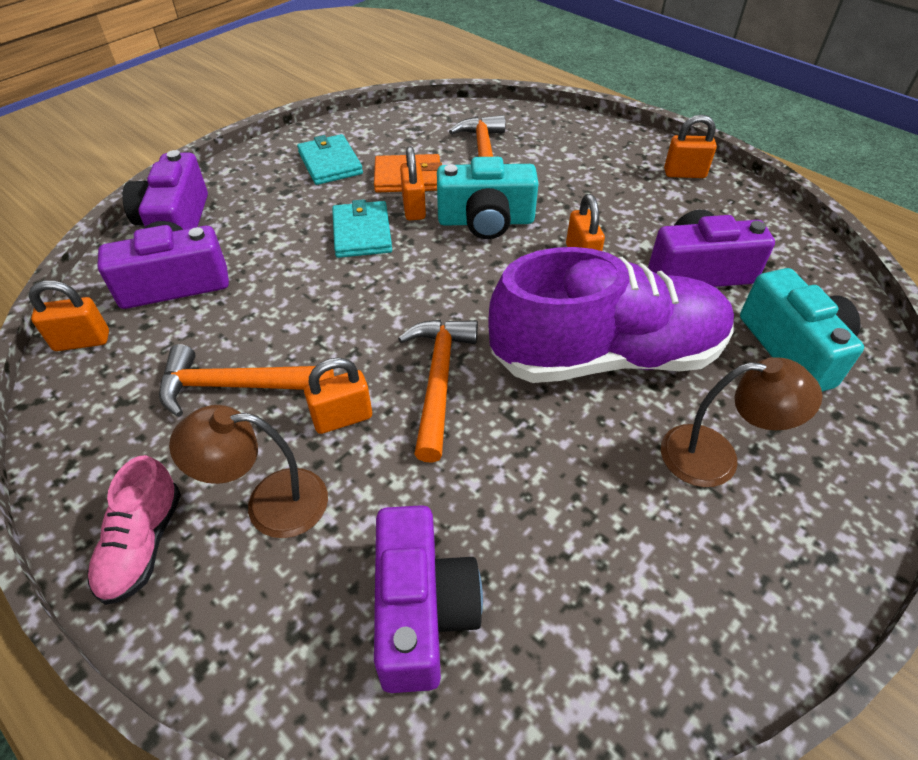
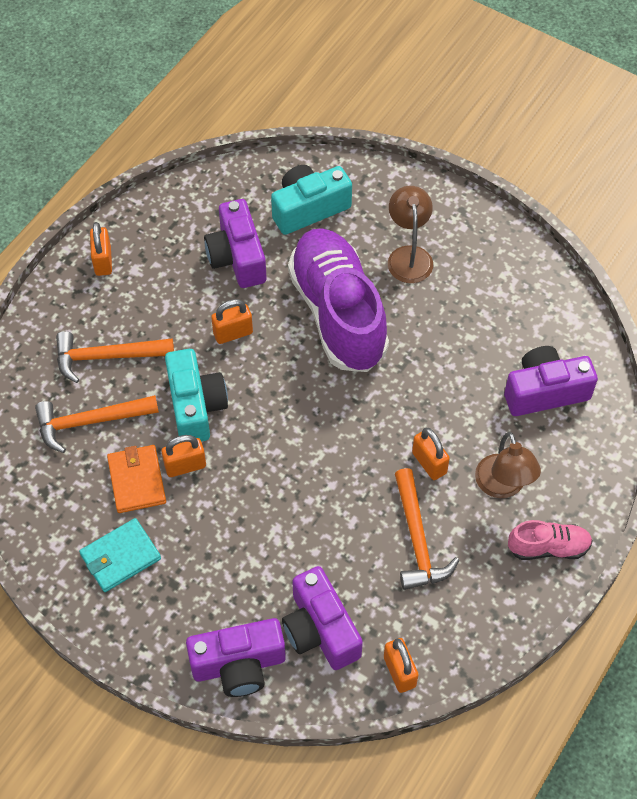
camera: 100 degrees left, 10 degrees up
turquoise wallet [332,199,392,258] -> none
orange hammer [398,320,478,463] -> orange hammer moved to [56,331,174,383]

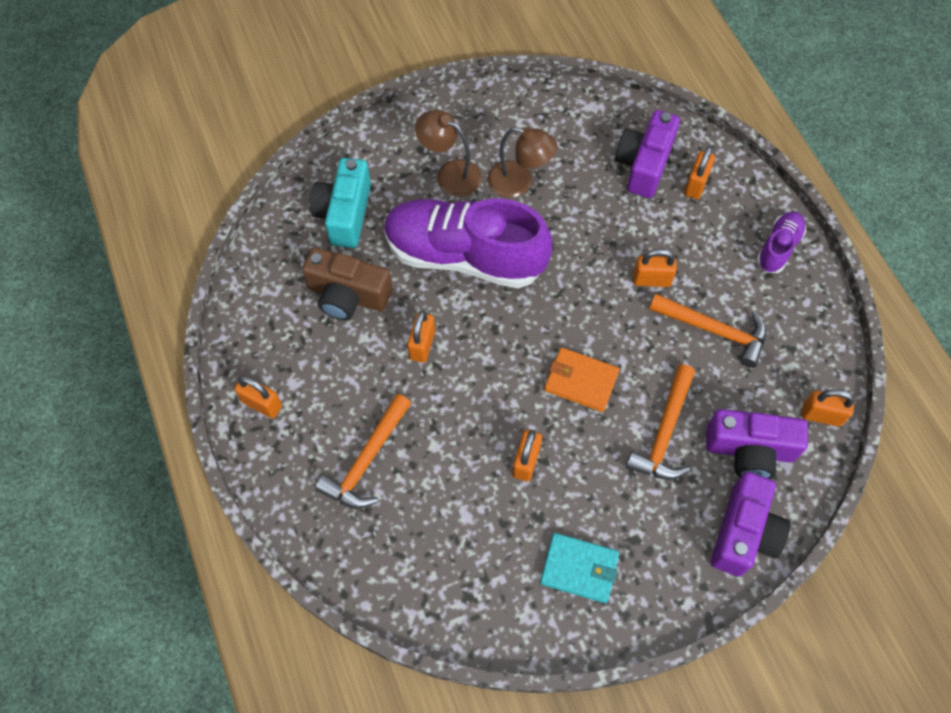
camera: 55 degrees left, 5 degrees up
orange hammer [35,395,159,453] -> orange hammer moved to [626,364,695,480]
turquoise wallet [79,518,161,592] -> turquoise wallet turned 75 degrees counterclockwise [540,533,619,603]
orange wallet [107,445,166,513] -> orange wallet moved to [544,347,620,412]
turquoise camera [165,349,228,442] -> none
purple camera [204,199,267,288] -> brown camera [302,247,393,320]
brown lamp [475,432,541,498] -> brown lamp moved to [488,127,557,198]
pink shoe [508,520,593,560] -> purple shoe [757,211,806,273]
none -> orange padlock [684,146,715,199]

